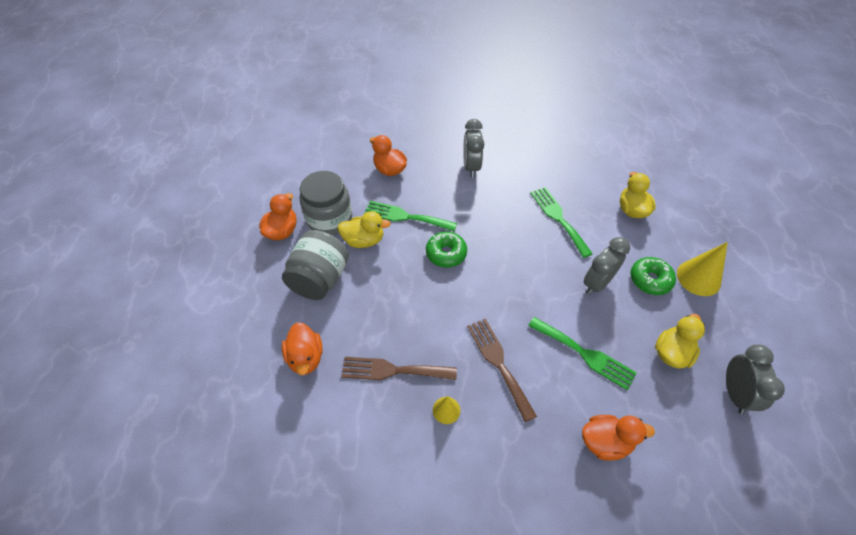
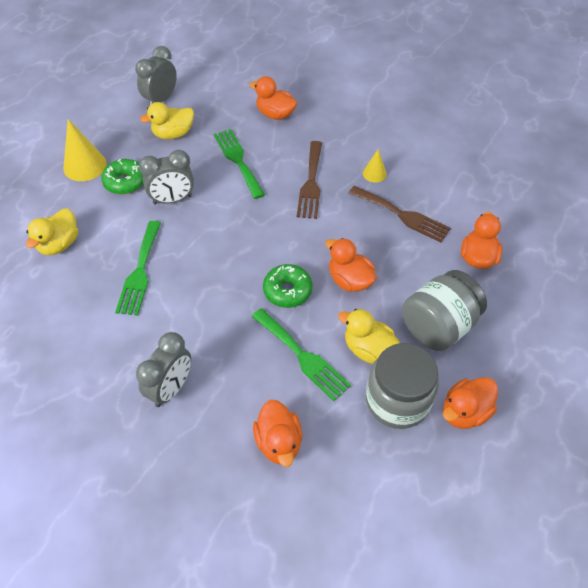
camera: 150 degrees left, 0 degrees up
none -> orange duck [326,238,376,292]

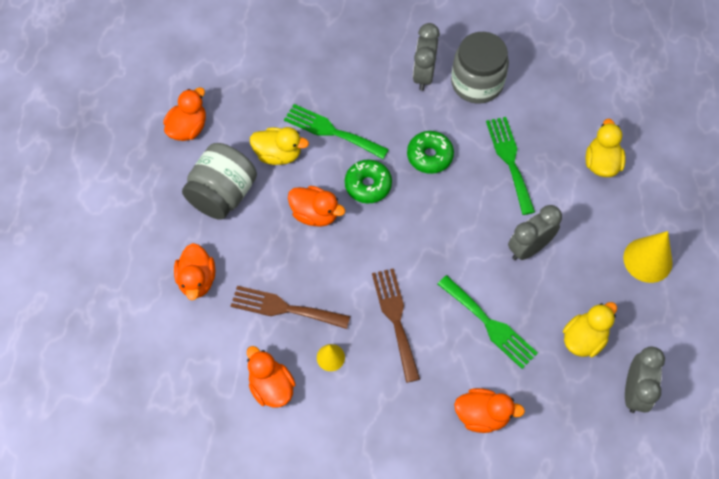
camera: 160 degrees right, 10 degrees up
green donut [101,159,143,194] -> green donut moved to [407,131,454,174]
orange duck [253,400,302,467] -> orange duck moved to [247,346,296,408]
grey jar [366,343,439,429] -> grey jar moved to [451,32,509,104]

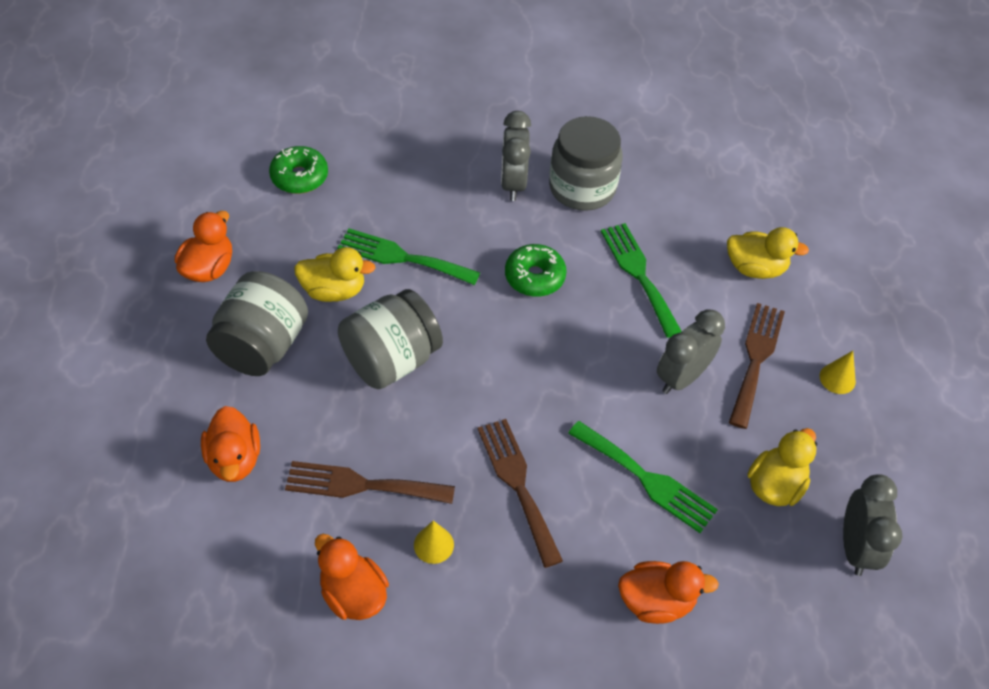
camera: 10 degrees left, 10 degrees down
orange duck [288,186,345,227] -> grey jar [338,289,443,389]
green donut [345,159,392,203] -> green donut moved to [269,146,328,194]
yellow duck [585,119,626,177] -> yellow duck turned 105 degrees clockwise [727,227,809,279]
yellow cone [623,231,673,283] -> yellow cone [820,351,856,394], size x0.56
none -> brown fork [729,303,785,429]

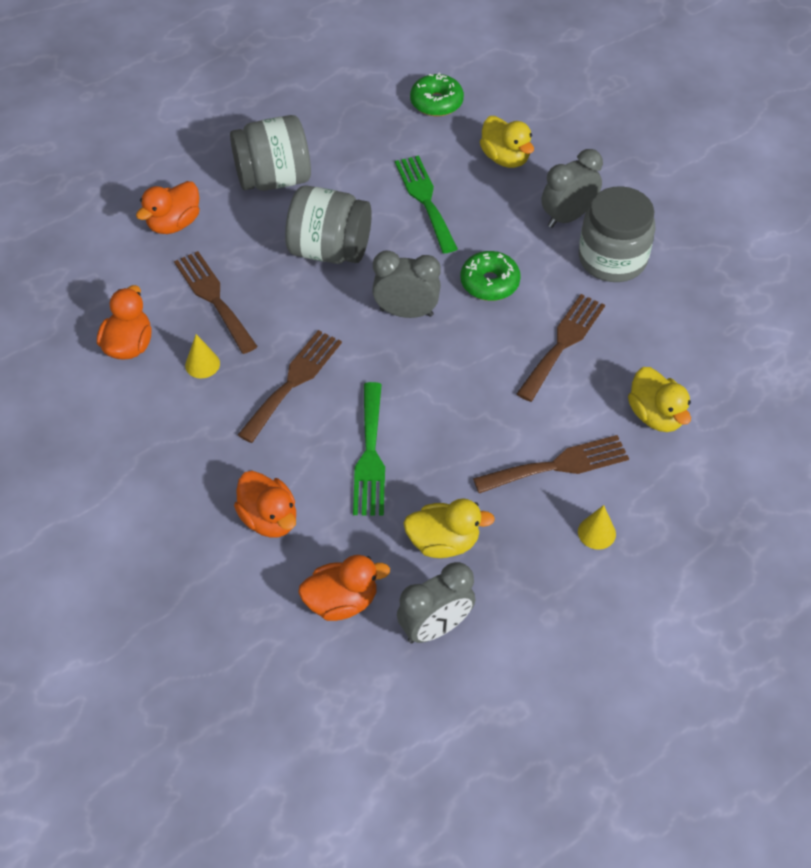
camera: 55 degrees right, 0 degrees up
orange duck [175,211,232,282] -> orange duck moved to [298,555,390,621]
yellow duck [294,247,375,302] -> yellow duck moved to [480,116,534,168]
green fork [601,223,681,338] -> brown fork [517,294,605,402]
grey clock [657,309,725,394] -> grey clock moved to [372,250,441,318]

